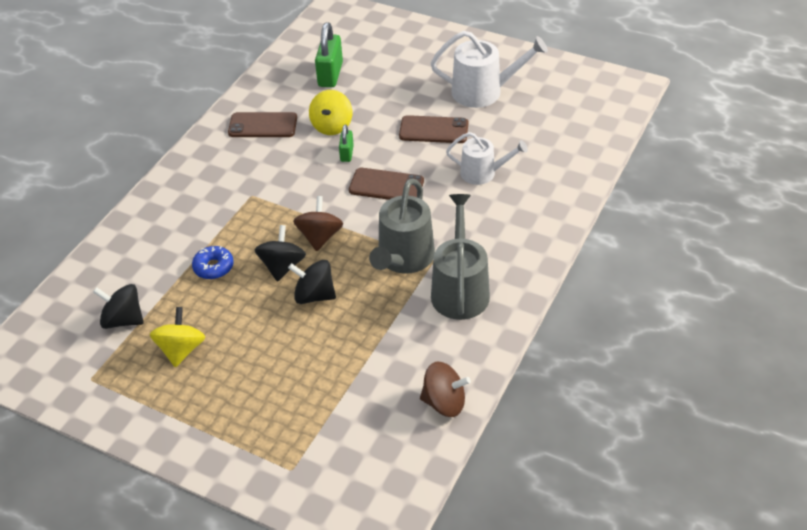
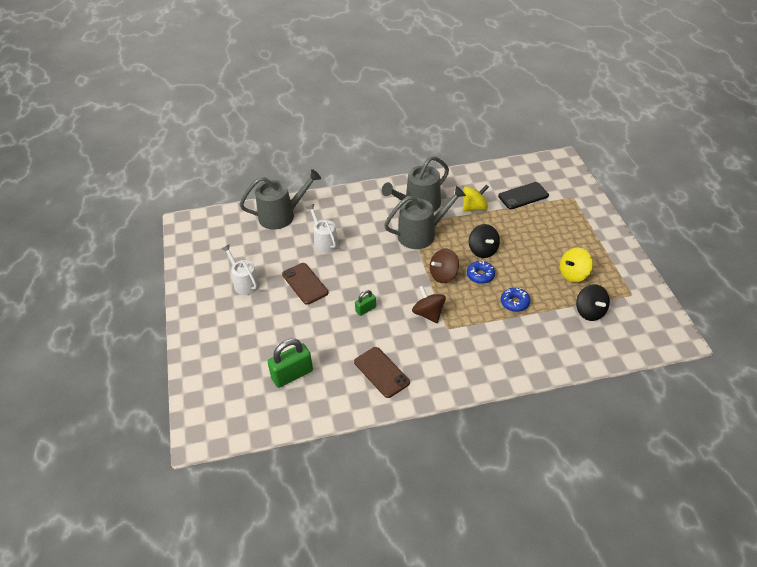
camera: 130 degrees left, 0 degrees up
black spinning top [255,225,306,282] -> blue donut [467,260,495,284]
yellow spinning top [309,90,352,135] -> yellow spinning top moved to [463,184,489,212]
brown phone [349,168,424,200] -> none
brown spinning top [420,362,471,417] -> brown spinning top moved to [412,286,446,323]
white watering can [431,31,548,108] -> white watering can [221,244,260,295], size x0.65
none -> grey watering can [239,169,321,230]
none -> black phone [498,182,549,209]

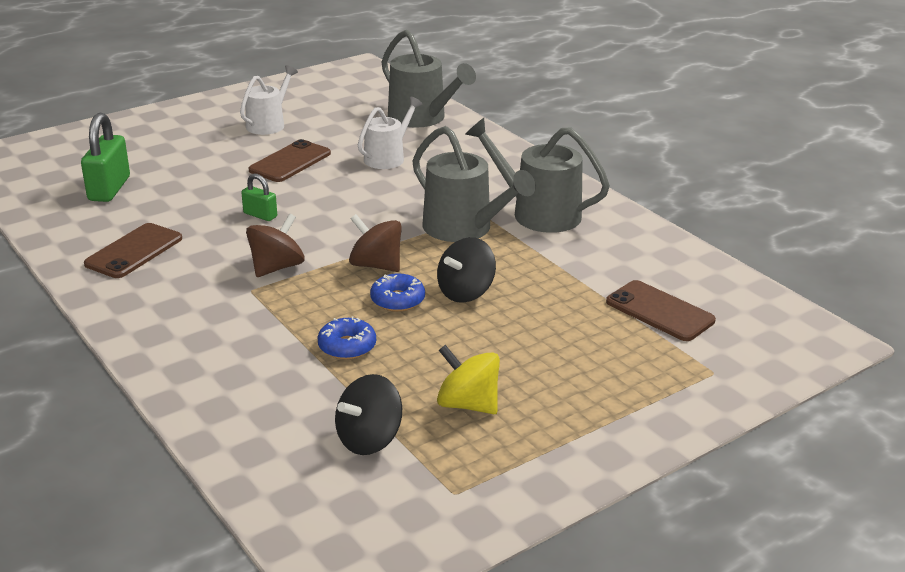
camera: 65 degrees right, 15 degrees down
green padlock [268,339,313,388] -> green padlock turned 60 degrees clockwise [81,113,130,202]
yellow spinning top [463,184,489,212] -> none
black phone [498,182,549,209] -> brown phone [606,280,716,341]

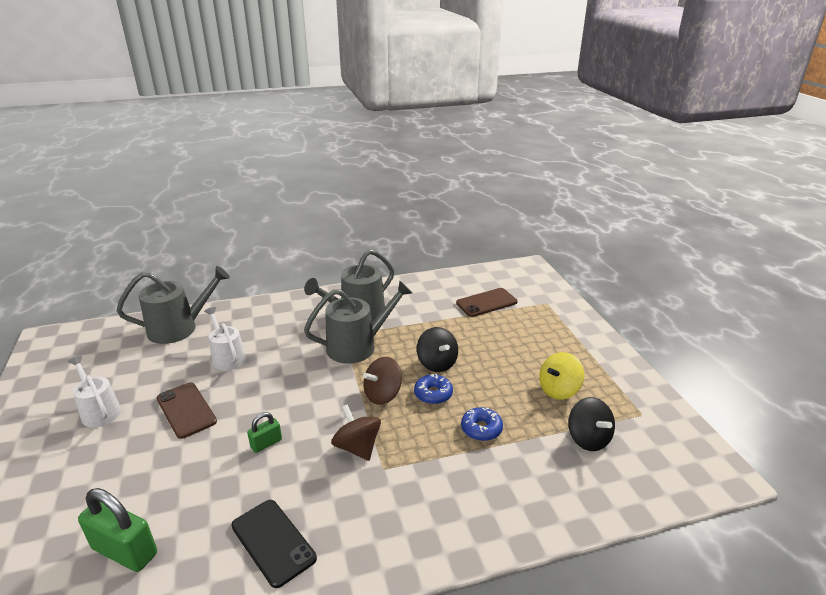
camera: 70 degrees left, 0 degrees up
brown phone [84,223,182,278] -> black phone [231,500,317,588]

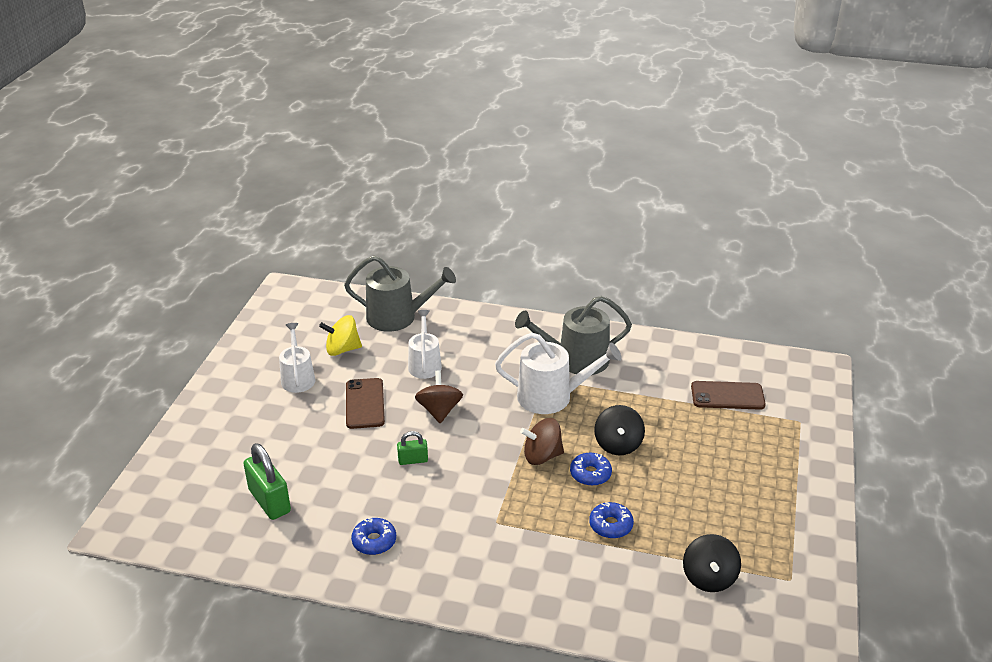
camera: 30 degrees right, 5 degrees up
black phone [231,500,317,588] -> blue donut [351,518,396,555]
grey watering can [304,281,412,364] -> white watering can [495,332,622,414]
brown spinning top [331,404,381,461] -> brown spinning top moved to [415,370,463,423]
yellow spinning top [539,352,584,400] -> yellow spinning top moved to [319,315,362,356]

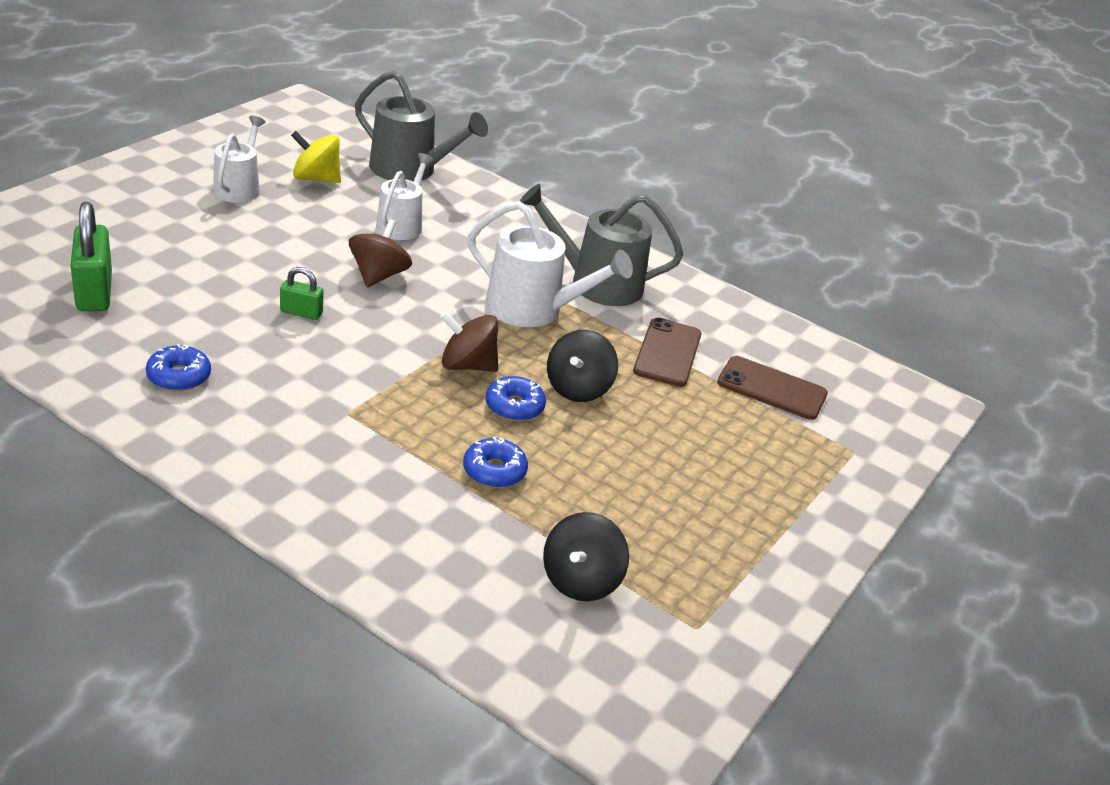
camera: 15 degrees right, 0 degrees up
brown phone [346,378,385,429] -> brown phone moved to [633,317,702,387]

